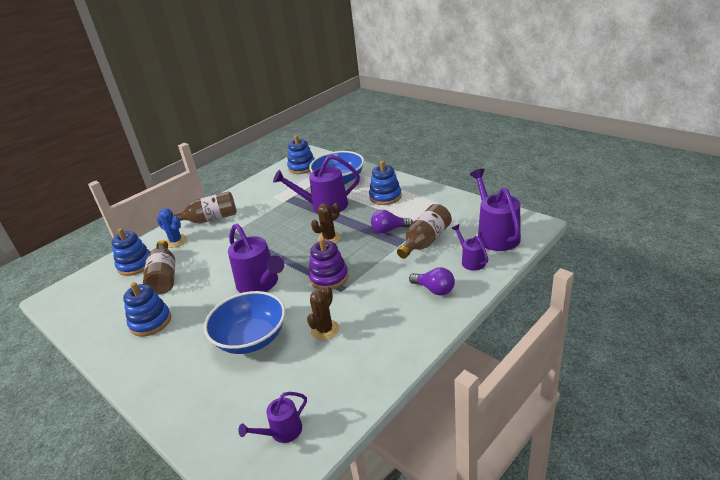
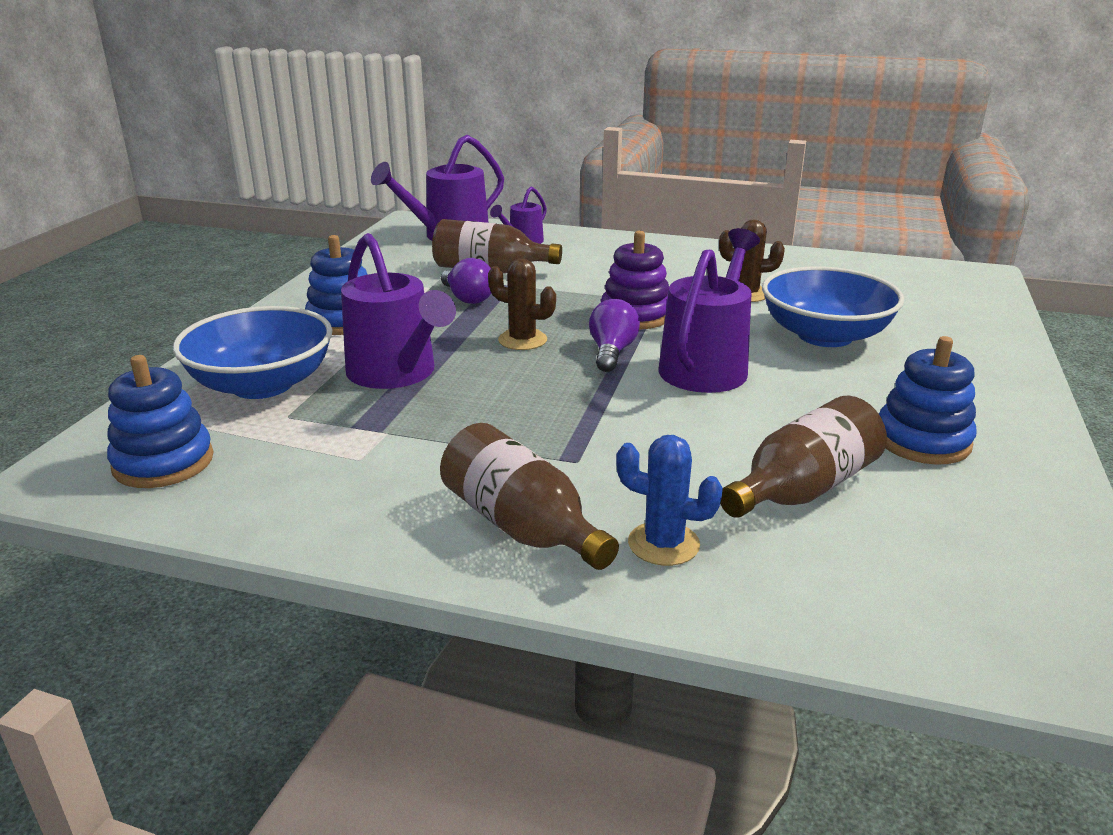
camera: 120 degrees left, 5 degrees down
blue stacking toy [112,228,150,276] -> none
blue cactus [157,208,187,248] -> blue cactus turned 75 degrees counterclockwise [616,435,723,566]
purple watering can [238,392,307,443] -> none
purple light bulb [409,267,455,295] -> purple light bulb moved to [589,299,640,372]

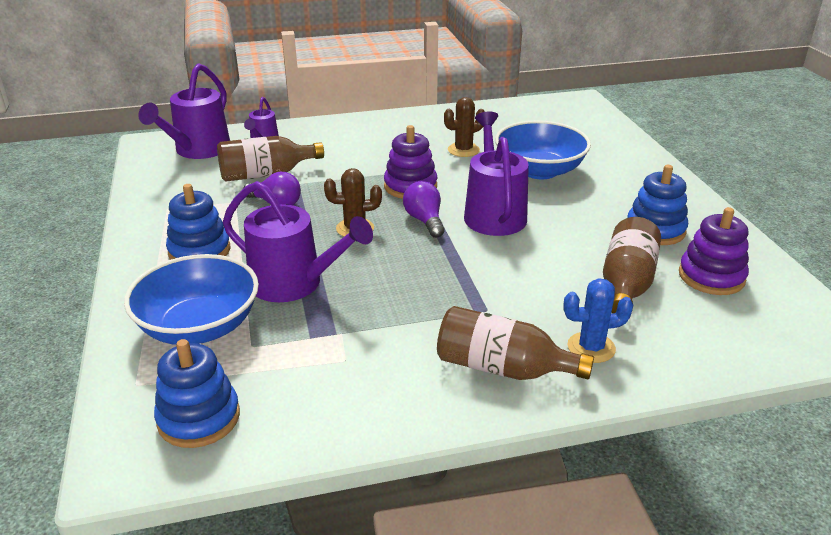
camera: 30 degrees left, 5 degrees up
none -> purple stacking toy [679,207,749,295]

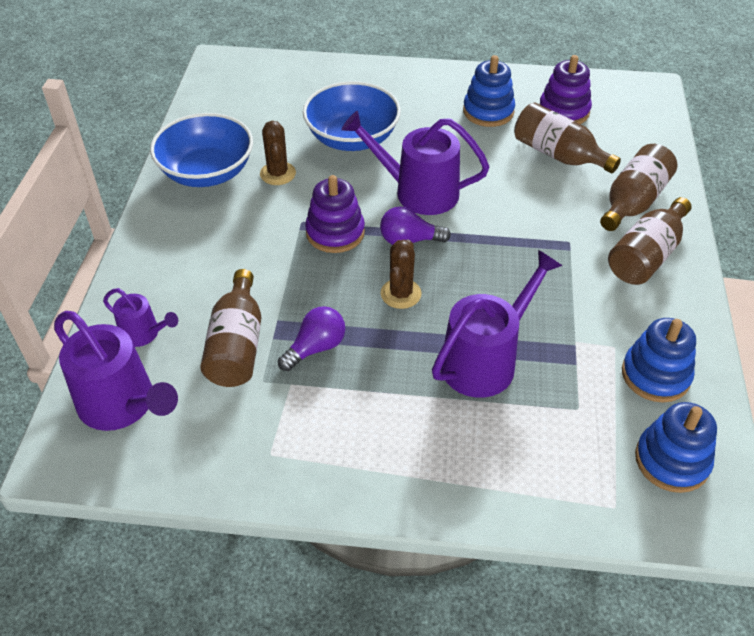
camera: 70 degrees left, 15 degrees up
blue bowl [124,254,259,345] -> blue bowl moved to [150,113,253,187]
blue stacking toy [166,184,230,260] -> blue stacking toy moved to [622,318,696,403]
blue cactus [563,278,633,363] -> brown bottle [600,144,677,231]

